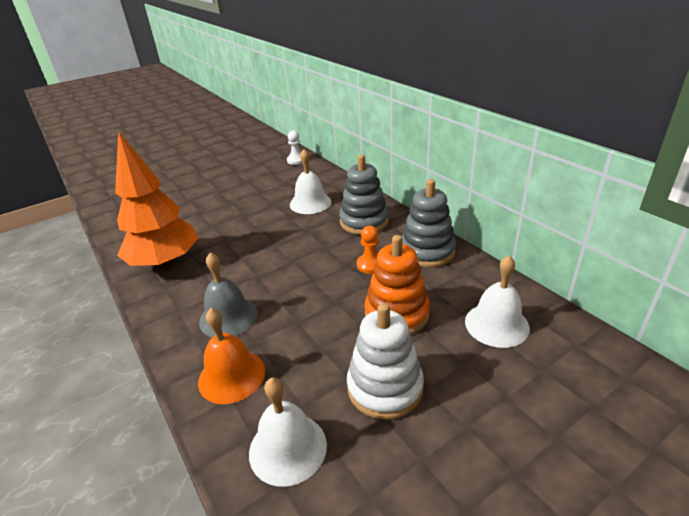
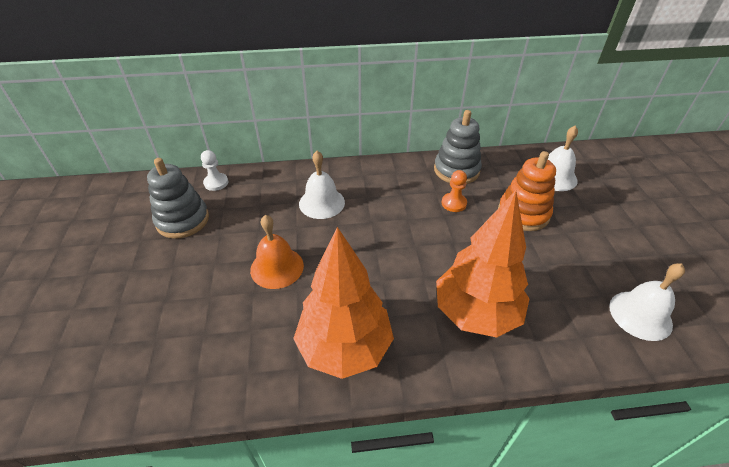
camera: 65 degrees left, 10 degrees up
orange bell [198,308,265,404] -> orange bell moved to [250,215,304,289]
grey bell [199,252,258,337] -> orange tree [436,191,530,338]
grey stacking toy [339,155,389,235] -> grey stacking toy moved to [147,158,209,239]
white stacking toy [347,303,424,420] -> none

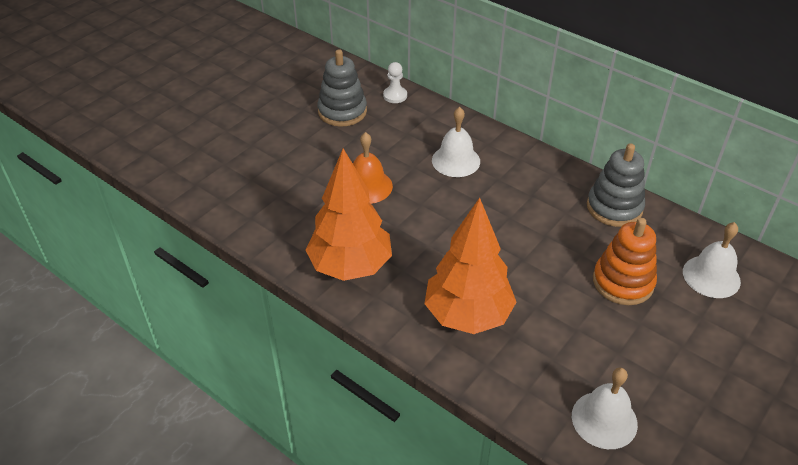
camera: 45 degrees right, 0 degrees up
orange pawn [442,170,467,212] -> none

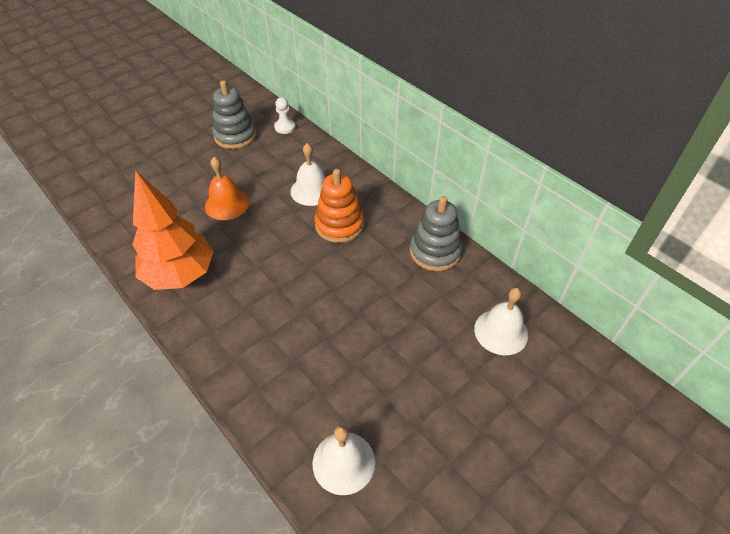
camera: 10 degrees right, 5 degrees up
orange tree [424,198,516,334] -> none
orange stacking toy [593,218,657,305] -> orange stacking toy moved to [314,169,364,243]

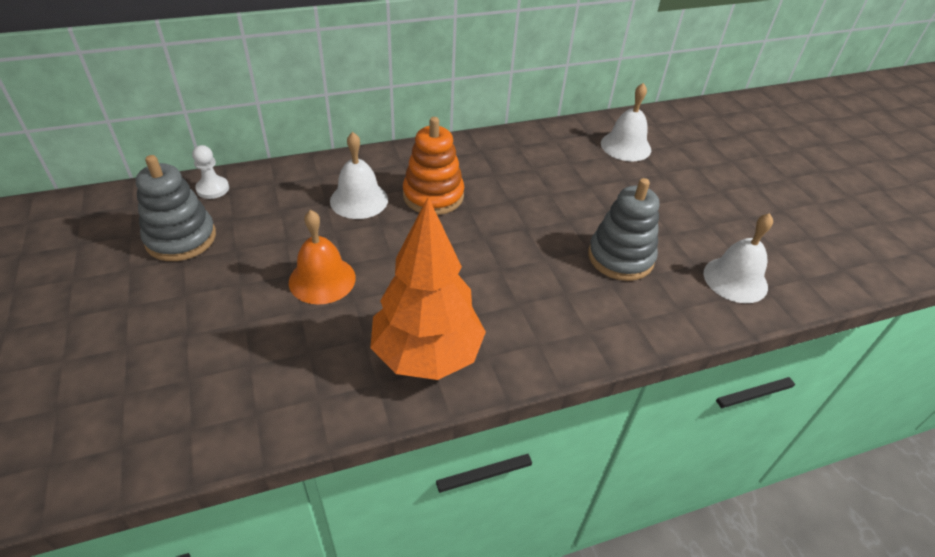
camera: 70 degrees left, 5 degrees down
grey stacking toy [410,196,462,271] -> grey stacking toy moved to [588,178,659,281]

